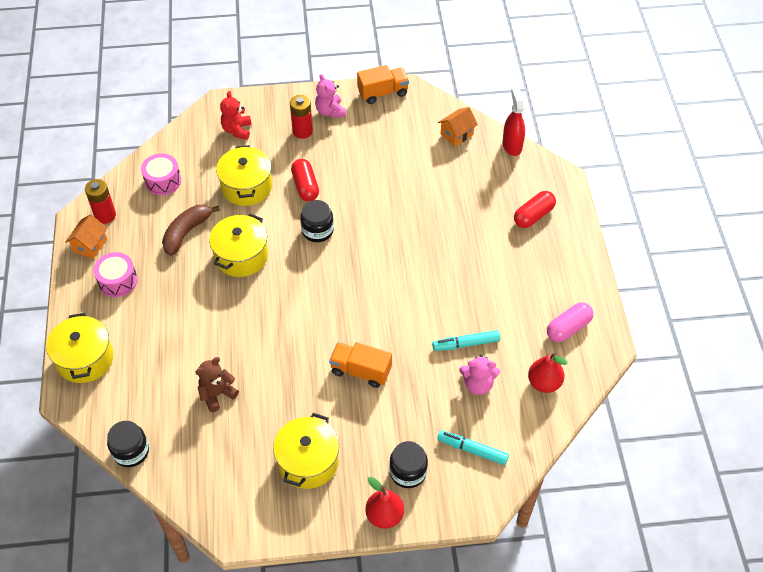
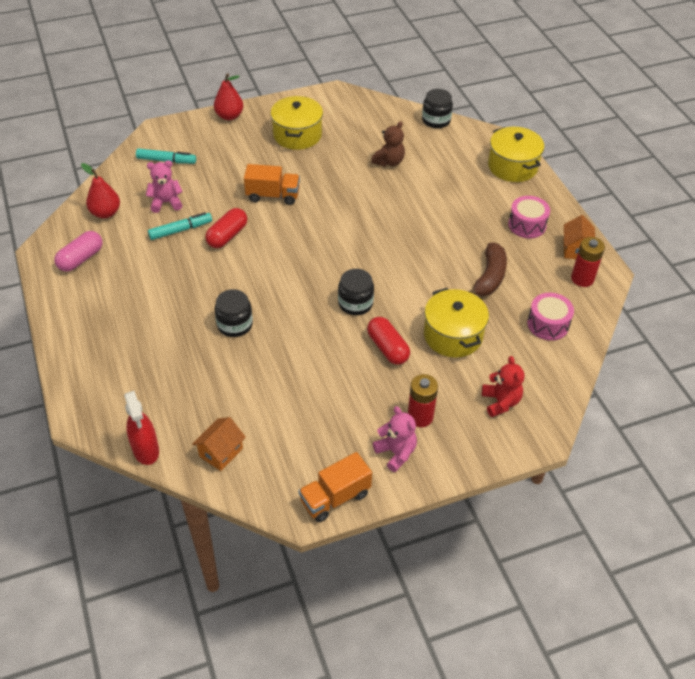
camera: 165 degrees right, 5 degrees down
yellow pot [209,214,268,277] -> none
black jar [389,441,428,488] -> black jar moved to [215,289,253,337]
red capsule [514,191,556,228] -> red capsule moved to [205,208,247,248]

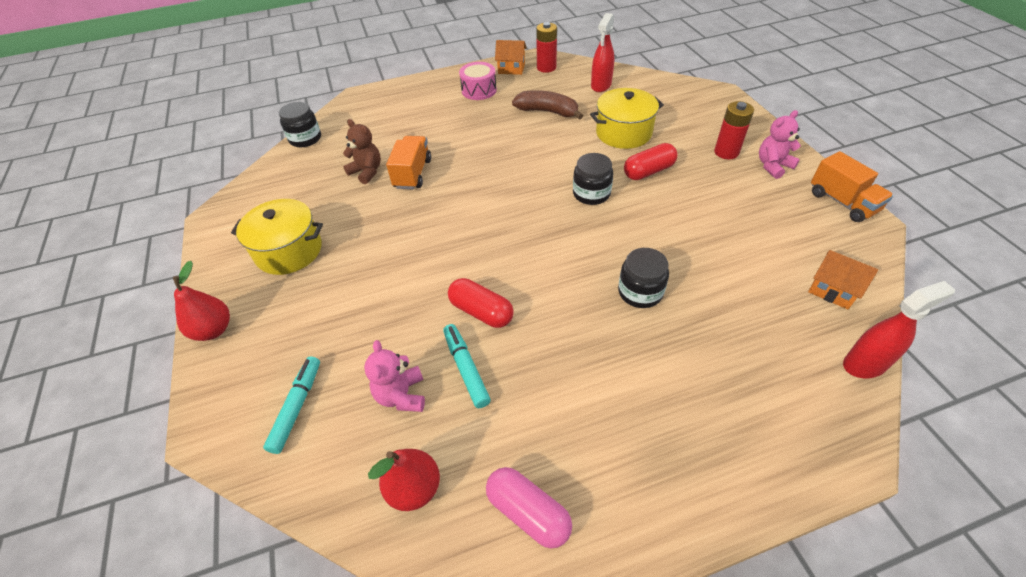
camera: 85 degrees left, 0 degrees up
orange truck [244,164,300,205] -> orange truck moved to [386,136,431,189]
red teddy bear [482,356,525,417] -> none
yellow pot [488,127,544,182] -> none
pink drum [527,293,574,341] -> red spray bottle [591,13,614,92]

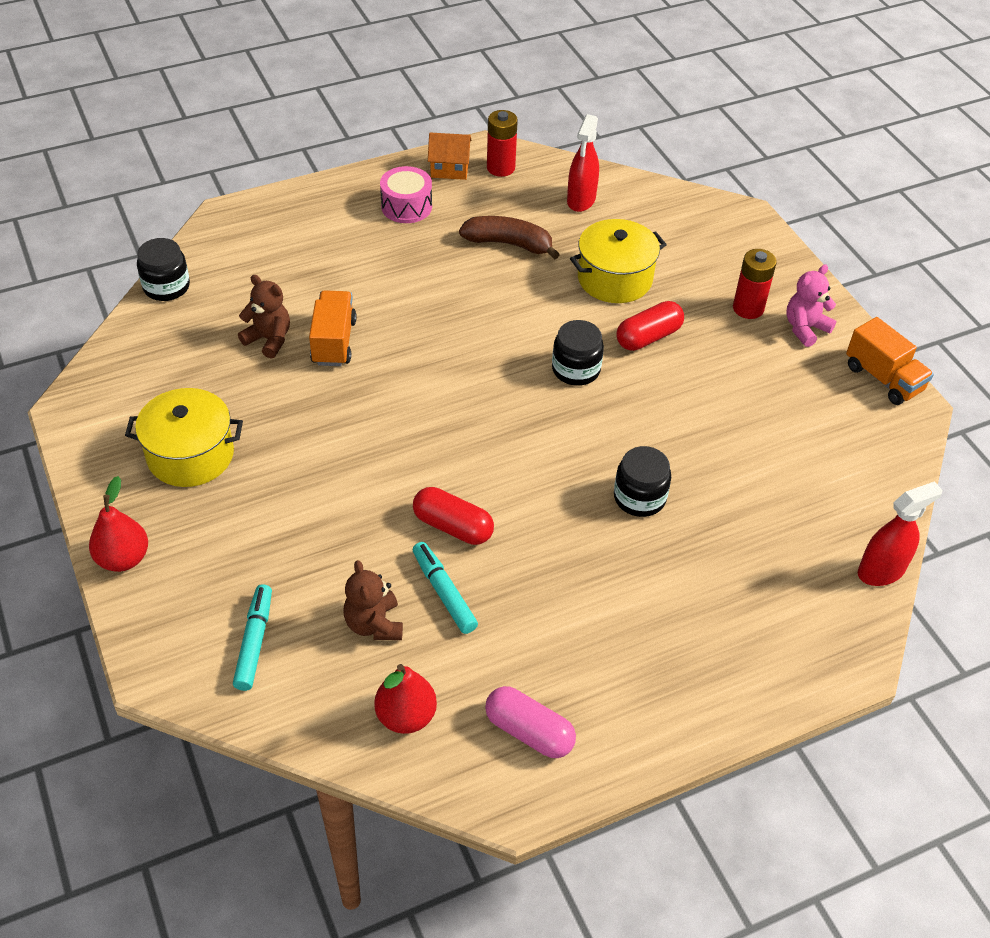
camera: 10 degrees left, 0 degrees up
pink teddy bear [364,340,425,412] -> brown teddy bear [344,560,403,640]
orange house [808,250,878,310] -> none

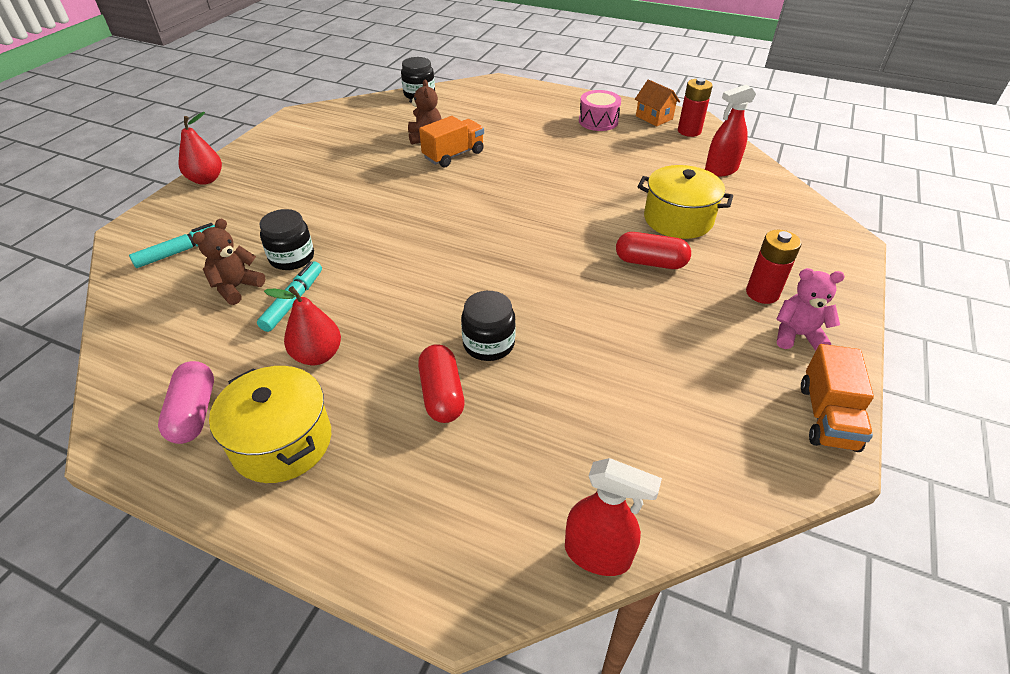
camera: 50 degrees right, 5 degrees down
yellow pot [125,388,243,487] -> yellow pot moved to [209,366,331,483]
red pear [374,664,437,734] -> red pear moved to [264,286,341,365]
red capsule [413,487,494,545] -> red capsule moved to [418,344,464,423]
brown banana [459,216,560,260] -> none
black jar [552,320,604,386] -> black jar moved to [260,209,314,270]

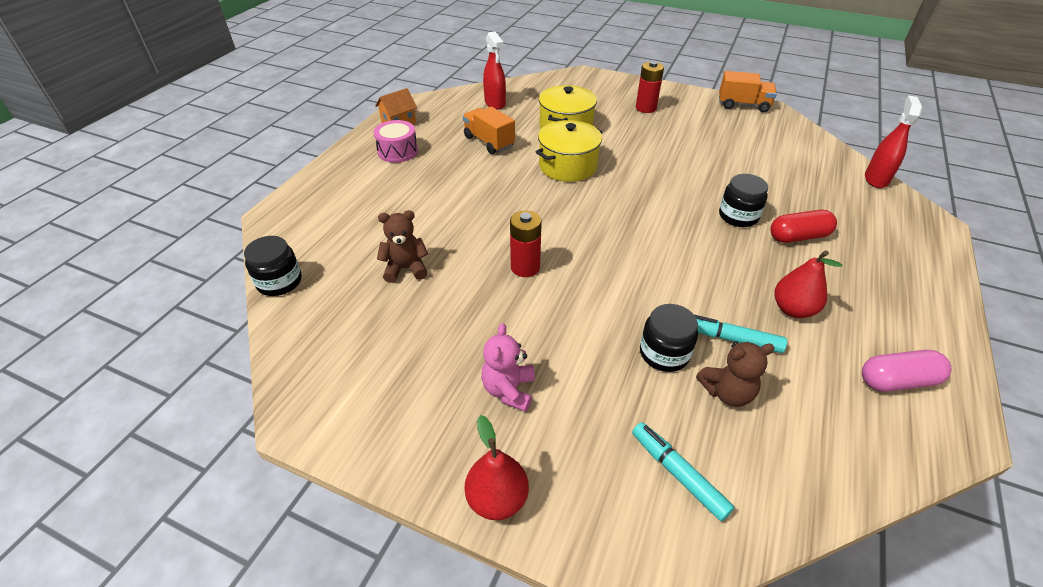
camera: 90 degrees left, 0 degrees up
brown teddy bear [192,218,265,305] -> brown teddy bear turned 45 degrees counterclockwise [696,341,775,407]
yellow pot [209,366,331,483] -> yellow pot moved to [536,120,602,182]
orange truck [419,116,484,167] -> orange truck moved to [463,107,515,154]
red capsule [616,232,691,269] -> none
red battery [678,78,713,137] -> red battery moved to [510,210,542,277]
pink teddy bear [777,268,845,351] -> pink teddy bear moved to [481,323,535,412]

